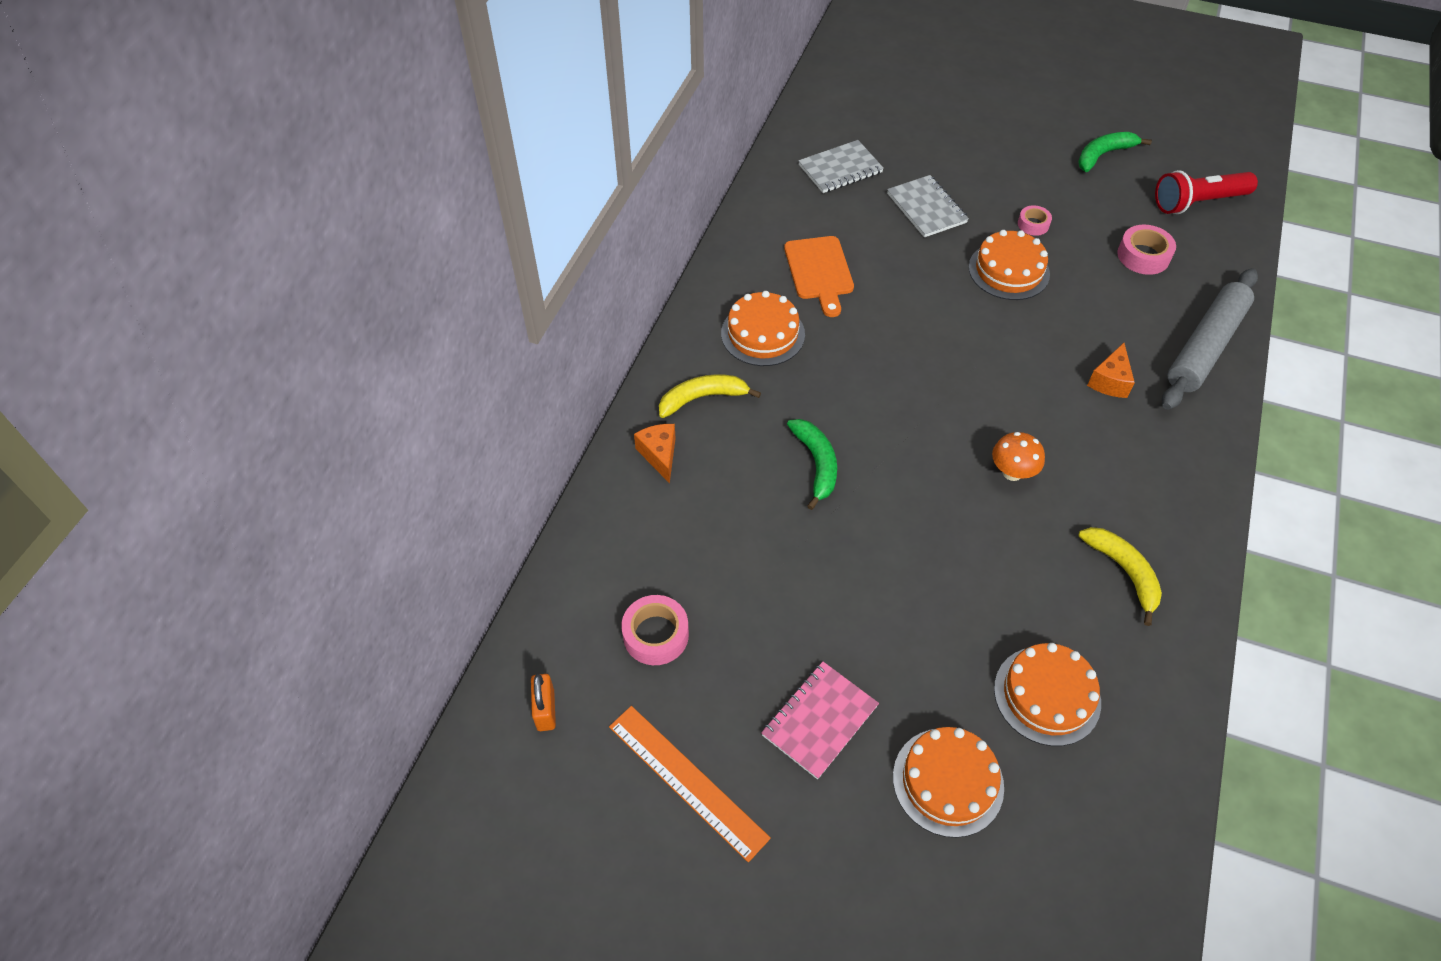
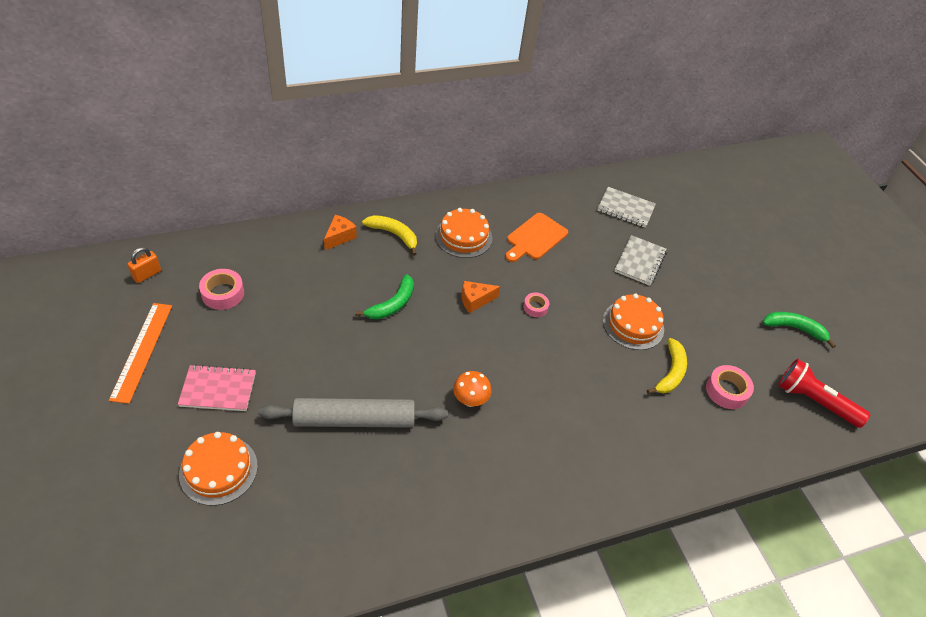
camera: 45 degrees right, 5 degrees down
orange cake [994,643,1101,746] -> none
pink tape [1018,205,1052,236] -> pink tape moved to [523,293,549,317]
yellow banana [1079,527,1162,626] -> yellow banana moved to [647,338,687,394]
orange cheese [1087,343,1135,398] -> orange cheese moved to [462,281,500,313]
grey rolling pin [1162,268,1258,410] -> grey rolling pin moved to [258,398,448,428]

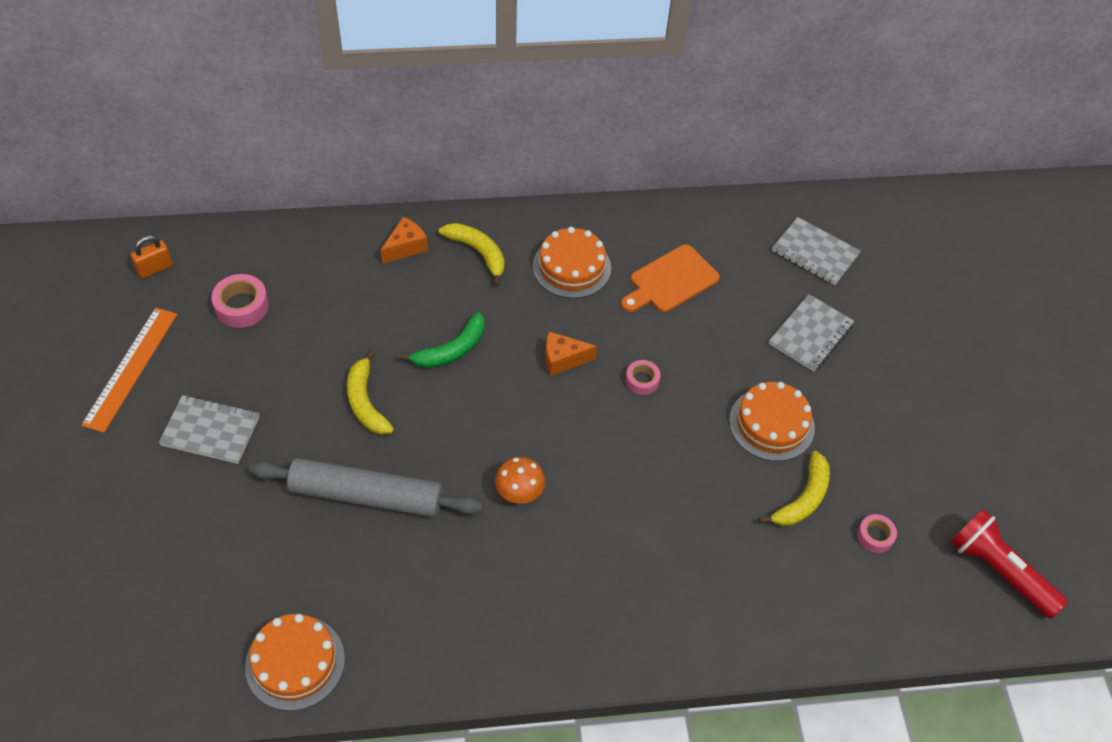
camera: 15 degrees right, 5 degrees up
pink notebook [178,364,256,411] -> grey notebook [158,395,259,464]
orange cake [179,432,258,506] -> orange cake moved to [245,614,345,711]
pink tape [706,365,754,409] -> pink tape [857,514,897,553], size x0.62
green banana [763,312,836,348] -> none
none -> yellow banana [347,349,394,435]

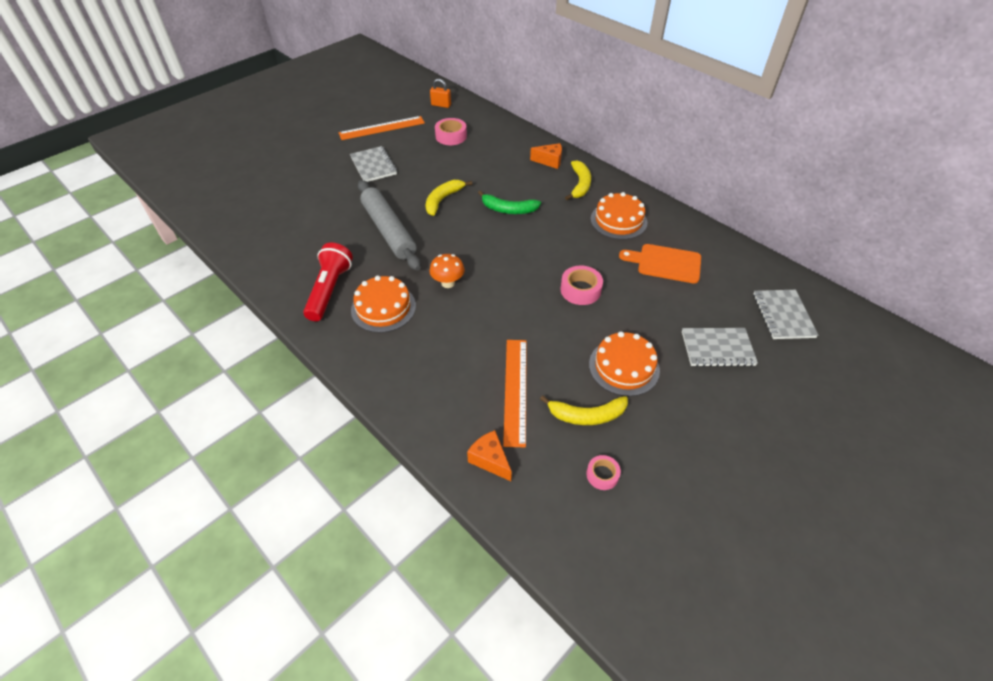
camera: 55 degrees right, 5 degrees down
orange cake [245,614,345,711] -> orange cake moved to [351,276,416,333]
orange cheese [545,332,597,376] -> orange cheese moved to [467,430,512,481]
pink tape [626,360,661,395] -> pink tape [561,266,603,305], size x1.61
red flashlight [950,509,1068,619] -> red flashlight moved to [303,243,353,321]
none -> orange ruler [503,340,527,447]

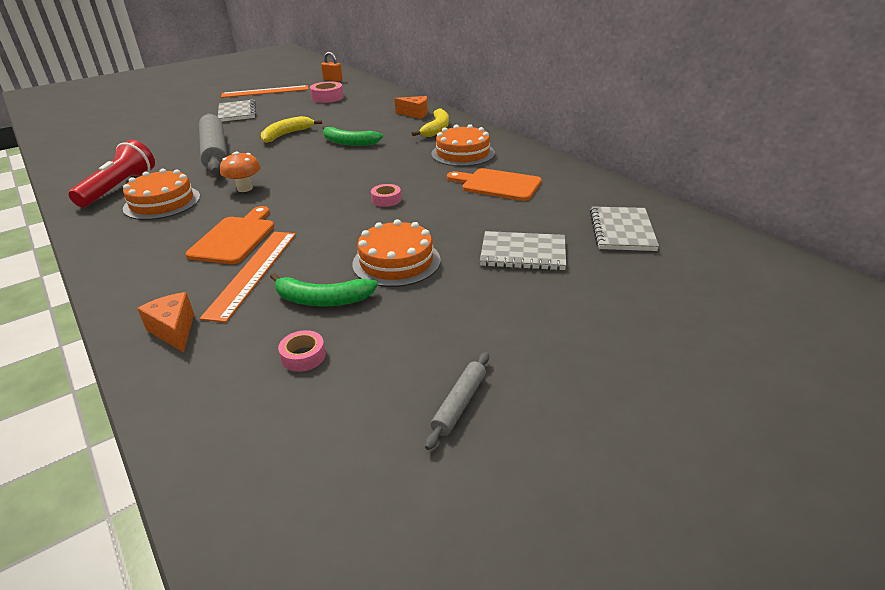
camera: 10 degrees right, 15 degrees down
yellow banana [540,395,628,425] -> green banana [270,273,378,306]
pink tape [561,266,603,305] -> pink tape [371,184,401,207], size x0.62
none -> orange cutting board [186,206,274,264]
none -> grey rolling pin [425,352,489,450]

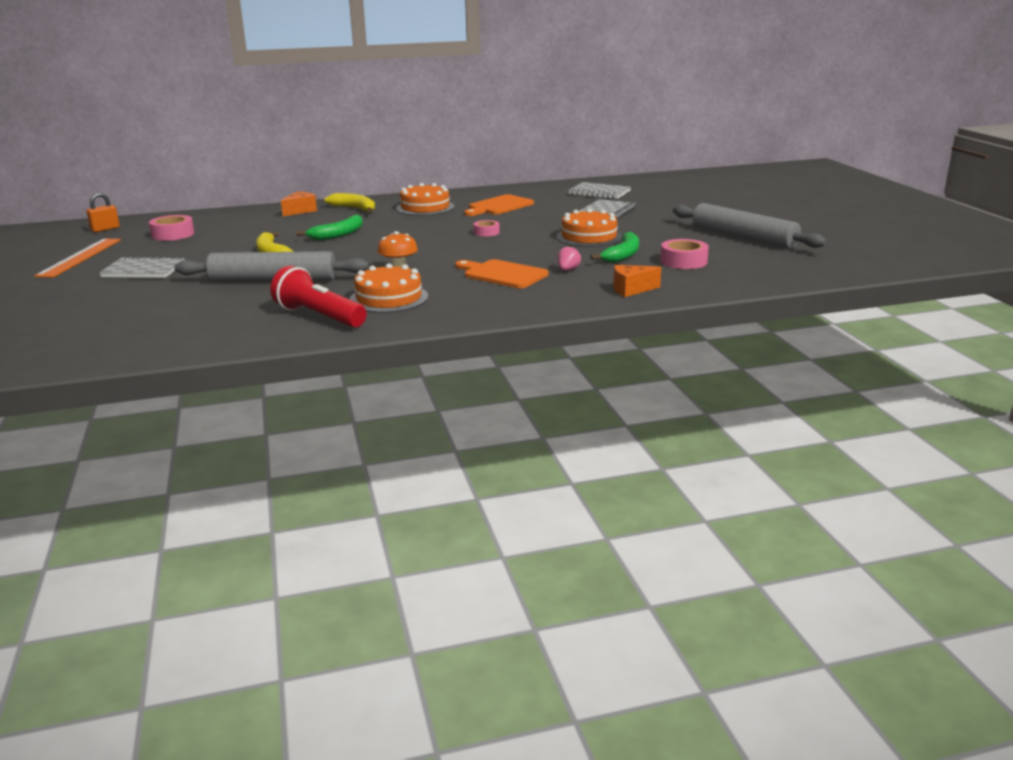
camera: 70 degrees left, 10 degrees down
orange ruler [200,232,296,323] -> pink strawberry [558,246,581,271]
pink tape [278,330,326,372] -> pink tape [660,239,709,269], size x1.61
grey rolling pin [425,352,489,450] -> grey rolling pin [673,203,827,249], size x2.26

